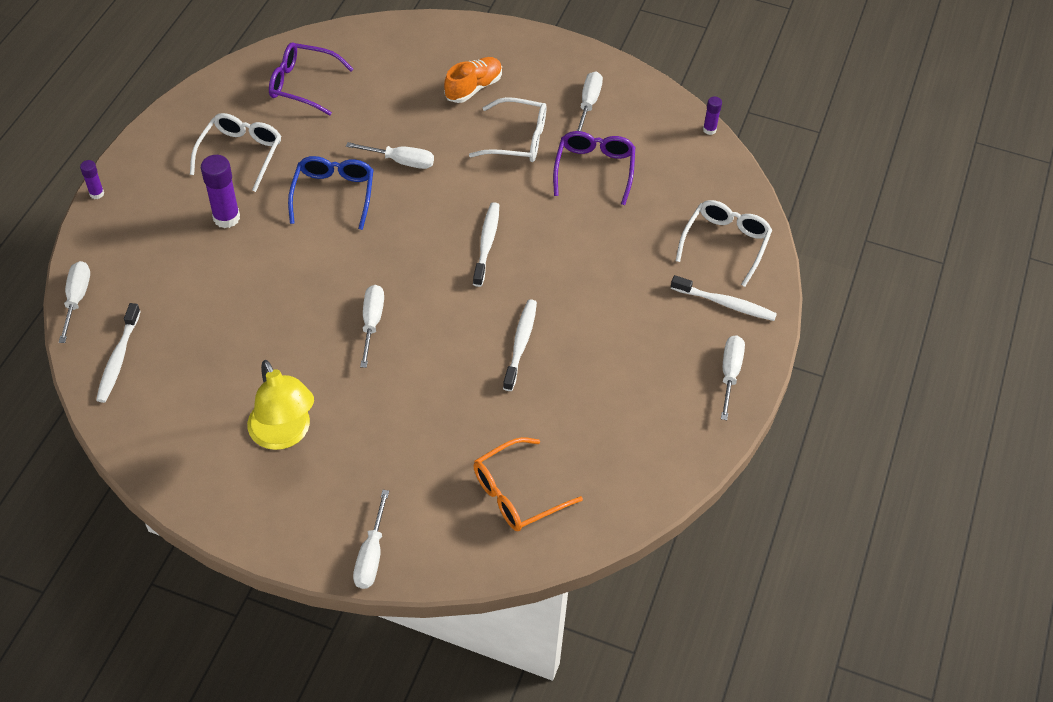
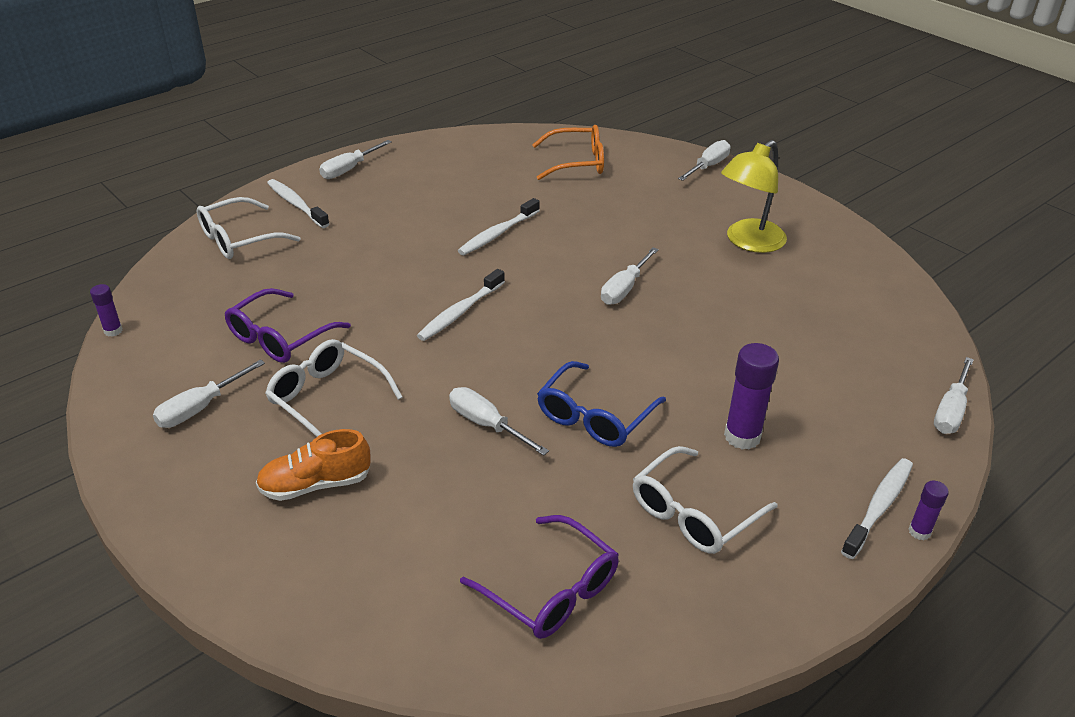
camera: 150 degrees left, 15 degrees down
white toothbrush [96,303,141,403] -> white toothbrush moved to [841,458,913,559]
yellow lamp [247,360,314,450] -> yellow lamp turned 135 degrees counterclockwise [721,140,787,253]

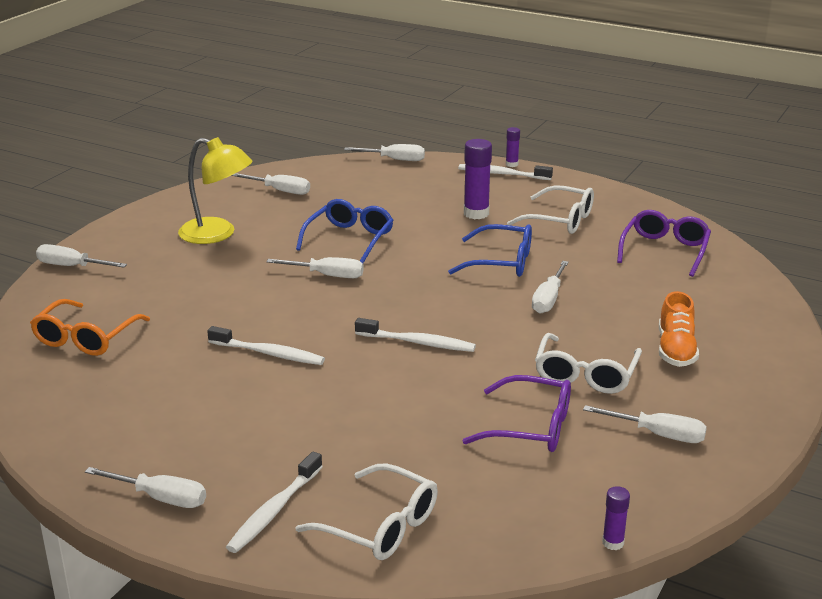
camera: 110 degrees left, 10 degrees down
orange shoe [256,429,370,501] -> orange shoe turned 45 degrees clockwise [659,291,699,367]
orange glasses [532,125,604,180] -> orange glasses turned 135 degrees counterclockwise [30,299,150,356]
none -> white screwdriver [231,173,310,195]
none -> blue glasses [296,199,394,264]

